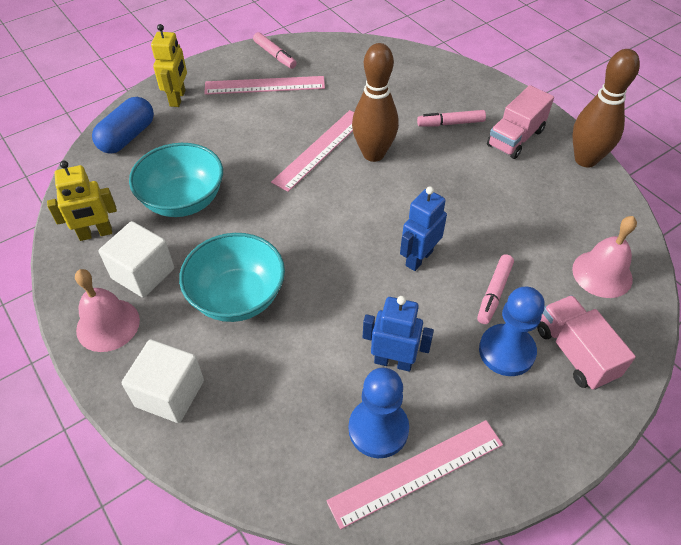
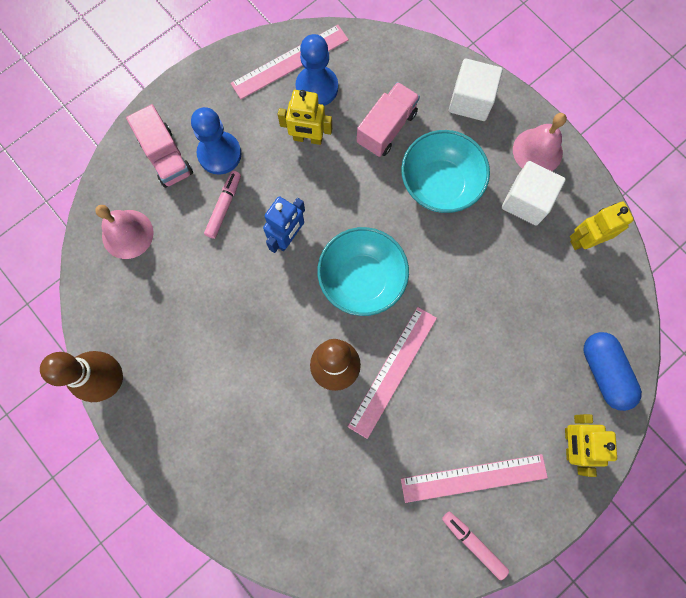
camera: 175 degrees right, 25 degrees up
blue capsule [92,97,154,154] -> blue capsule turned 45 degrees counterclockwise [583,332,642,411]
turquoise bowl [129,143,223,217] -> turquoise bowl moved to [318,227,409,316]
blue robot [363,296,434,372] -> yellow robot [278,90,332,145]
pink marker [417,110,486,126] -> none
pink truck [487,85,554,159] -> pink truck moved to [357,82,420,157]

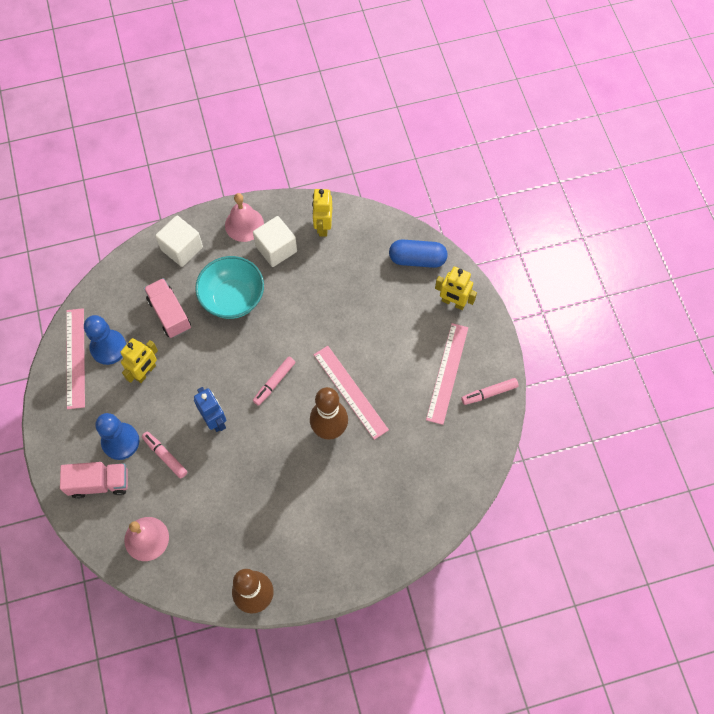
camera: 65 degrees left, 10 degrees down
turquoise bowl [318,227,409,316] -> pink marker [253,357,295,406]

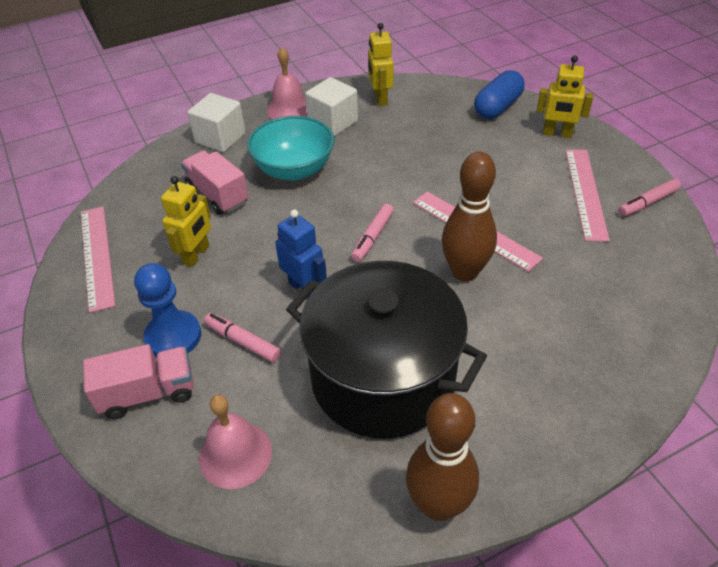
camera: 10 degrees left, 20 degrees down
blue pawn [84,315,126,365] -> none
blue capsule [389,239,448,268] -> blue capsule turned 45 degrees counterclockwise [474,70,524,119]
none -> black pot [286,261,487,439]

